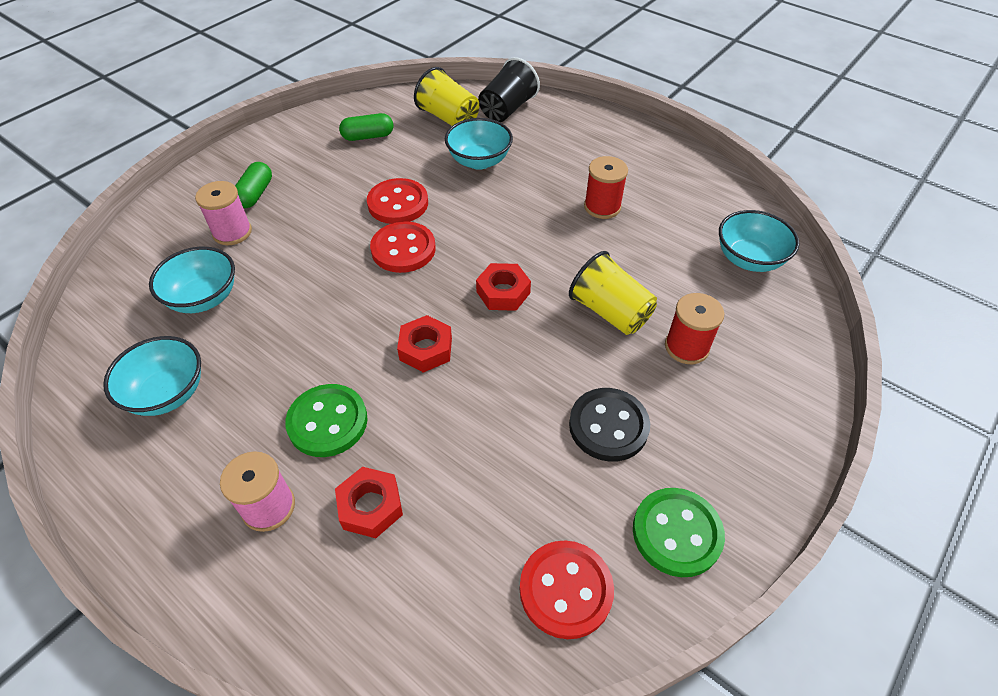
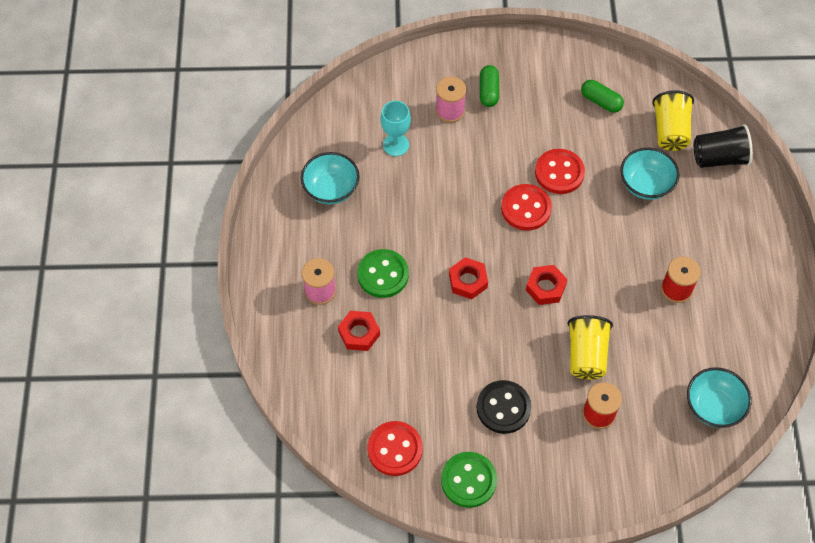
camera: 50 degrees right, 10 degrees up
turquoise bowl [149,247,235,313] -> turquoise goblet [381,101,411,156]
green capsule [235,162,272,208] -> green capsule turned 60 degrees counterclockwise [480,65,499,107]

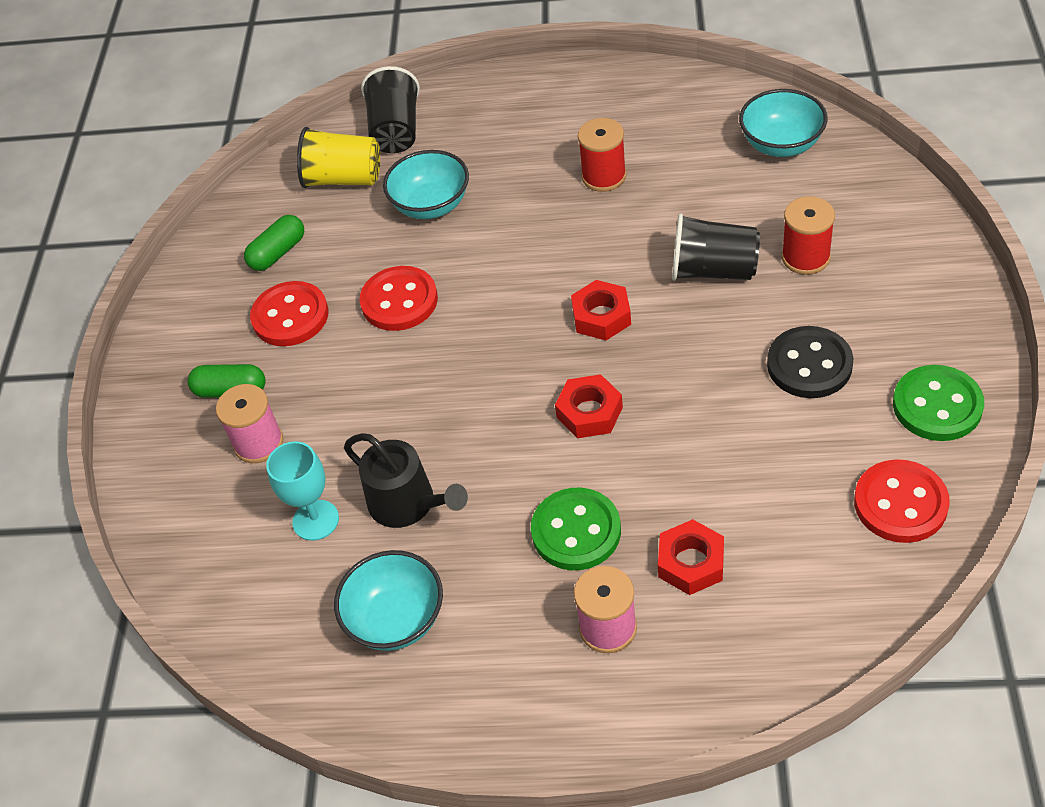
camera: 80 degrees left, 10 degrees down
red button [501,184,552,231] -> red button moved to [250,281,329,346]
yellow cup [568,315,613,380] -> black cup [672,213,760,281]
none -> black watering can [344,433,468,528]

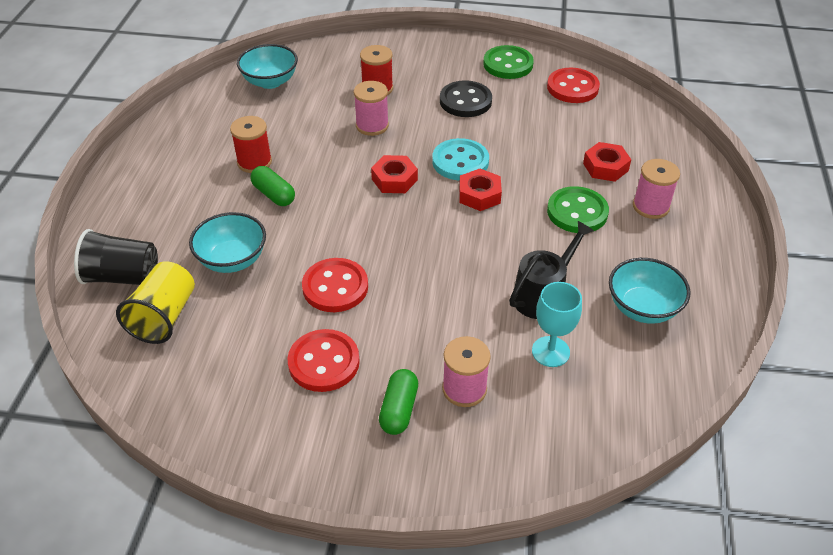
camera: 90 degrees left, 5 degrees down
green capsule [244,215,304,271] -> green capsule moved to [250,166,295,206]
black cup [672,213,760,281] -> pink spool [354,81,389,136]
none -> turquoise button [432,138,489,180]

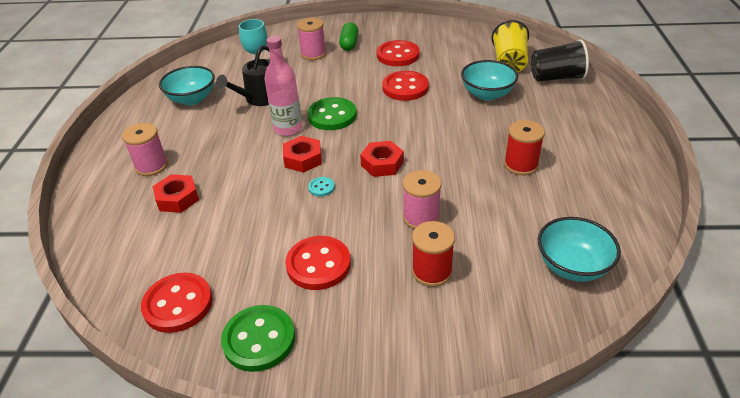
camera: 175 degrees right, 5 degrees down
green capsule [250,166,295,206] -> none
turquoise button [432,138,489,180] -> turquoise button [308,177,335,197], size x0.46
black button [440,80,492,117] -> red button [285,236,351,290]
green button [547,186,609,233] -> green button moved to [307,97,357,130]
none -> pink bottle [264,36,302,136]

